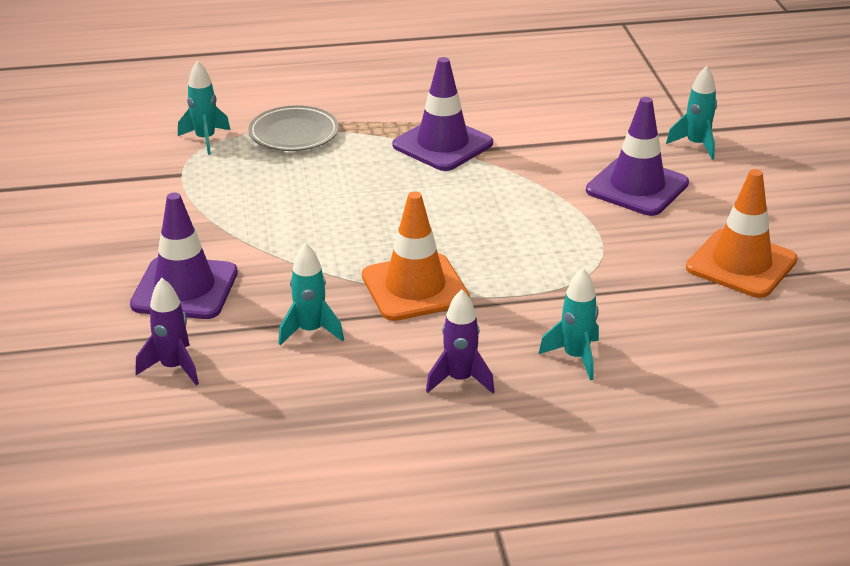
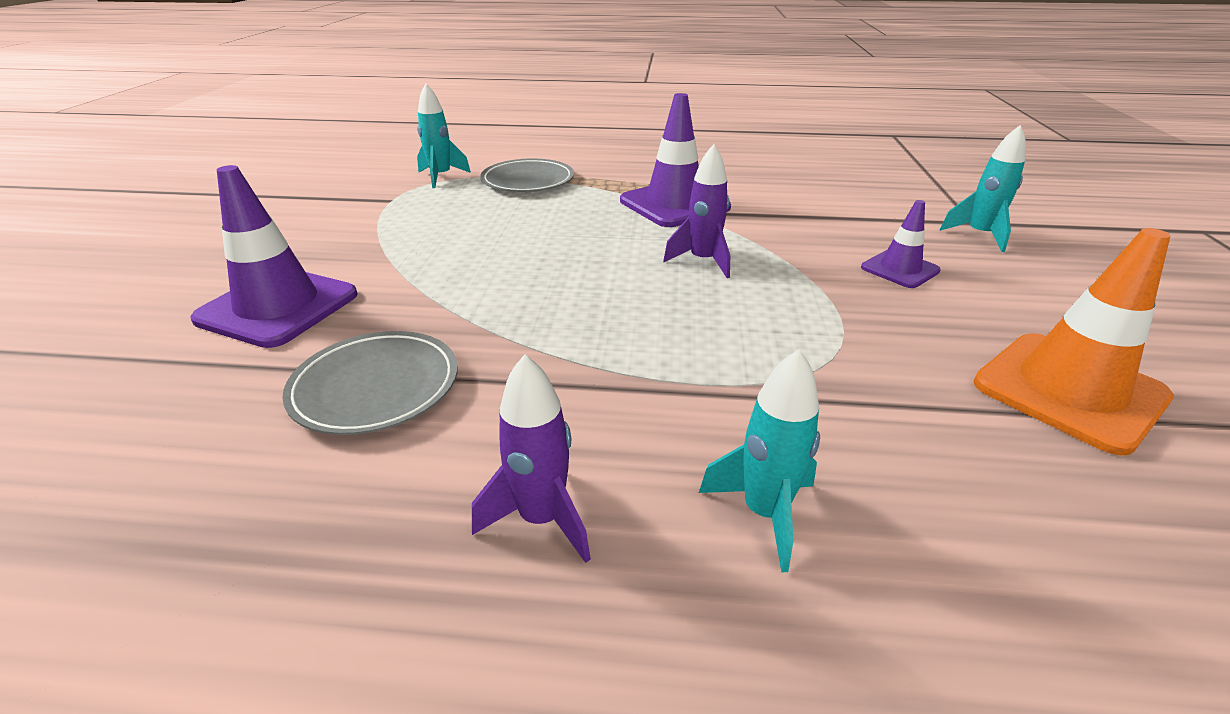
camera: 15 degrees right, 0 degrees up
purple rocket [136,278,199,385] -> purple rocket moved to [663,144,730,278]
turquoise rocket [278,242,344,345] -> grey plate [282,331,458,435]
orange traffic cone [362,192,470,321] -> none
purple traffic cone [586,97,689,216] -> purple traffic cone [861,200,941,288], size x0.56

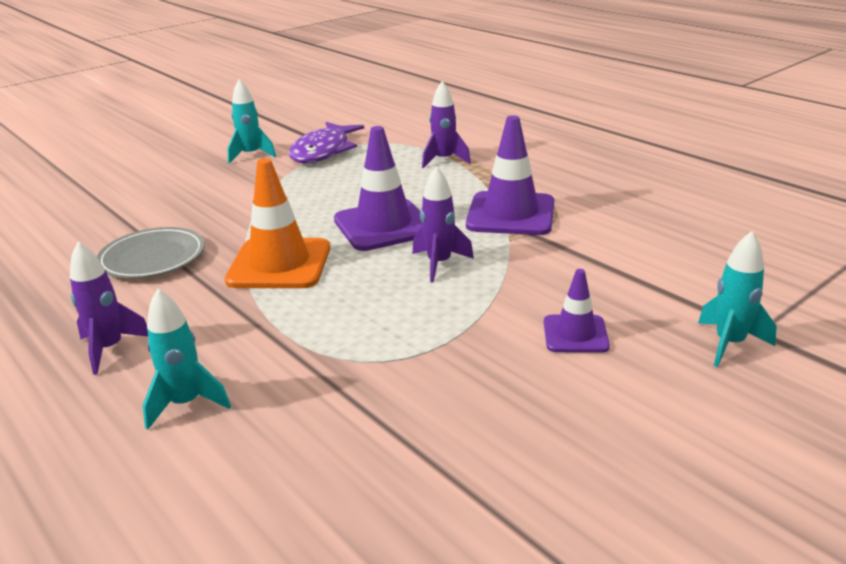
camera: 45 degrees right, 5 degrees down
purple traffic cone [190,165,358,348] -> purple traffic cone moved to [334,126,422,251]
turquoise rocket [417,83,471,188] -> turquoise rocket moved to [227,79,276,164]
grey plate [480,159,574,192] -> purple rocket [422,81,471,168]
orange traffic cone [973,228,1174,456] -> orange traffic cone moved to [225,158,330,288]
none -> purple fish [289,122,364,163]

